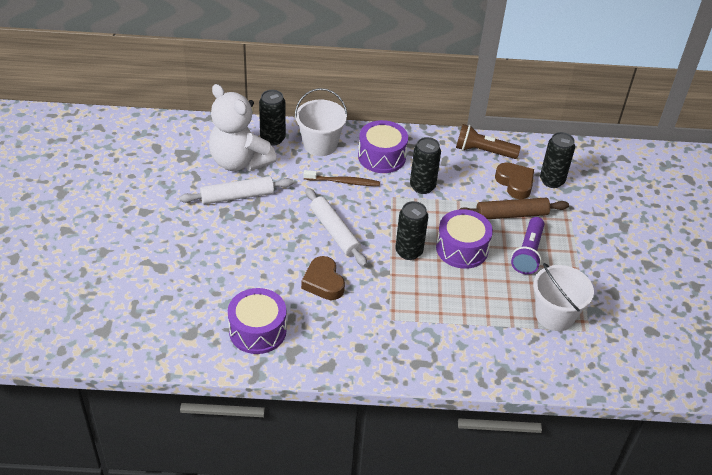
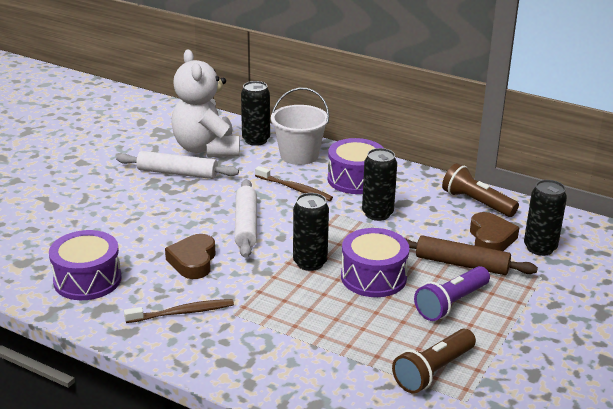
camera: 30 degrees right, 15 degrees down
white bucket [534,263,594,331] -> brown flashlight [392,329,476,393]
none -> brown toothbrush [124,299,234,323]

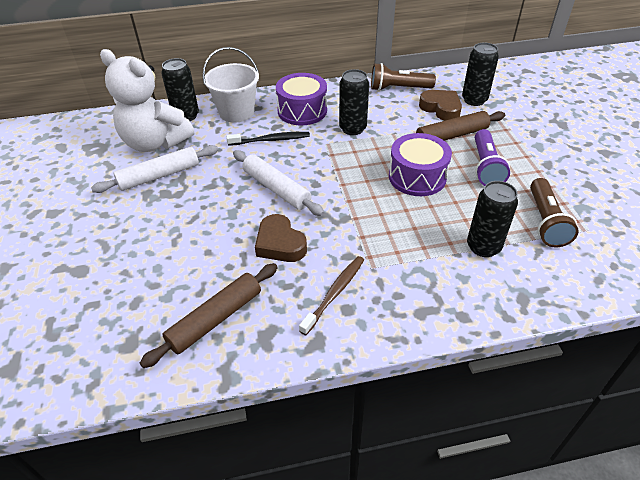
camera: 40 degrees left, 15 degrees up
purple drum [49,230,122,300] -> brown rolling pin [140,263,278,368]
brown toothbrush [255,166,333,201] -> black toothbrush [226,132,310,146]
black can [293,193,329,271] -> black can moved to [467,181,518,257]

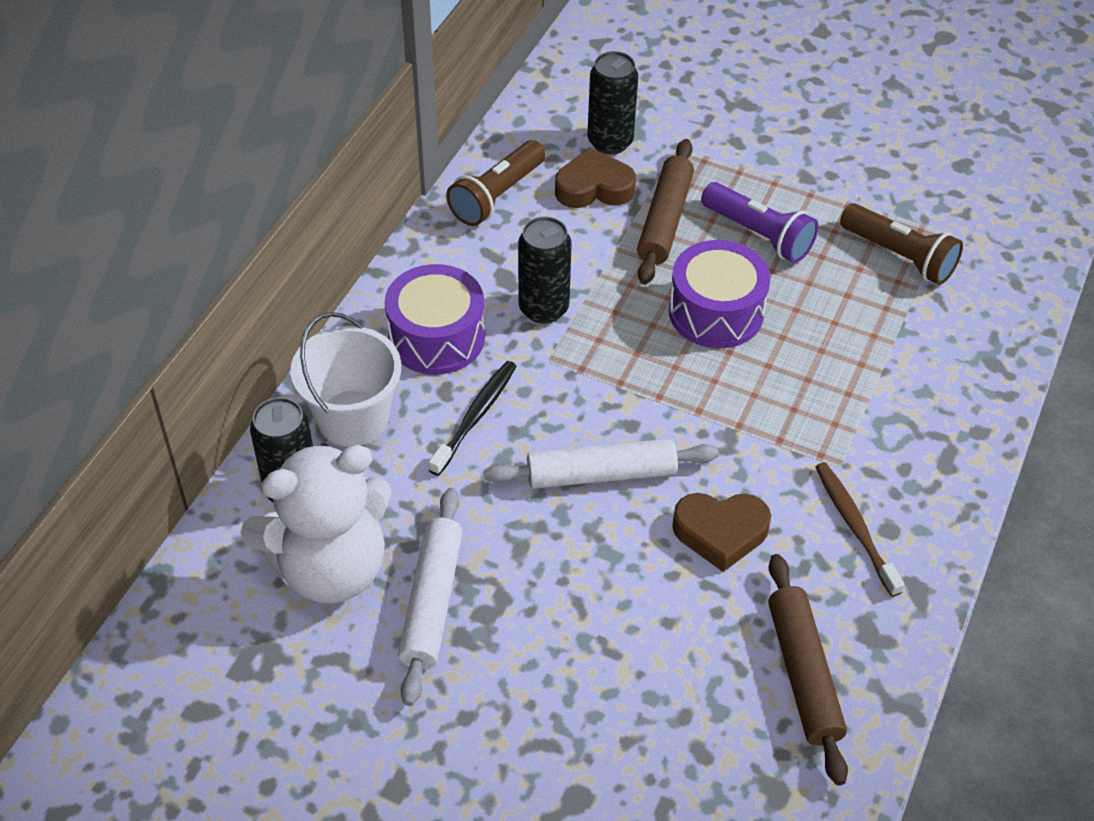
camera: 55 degrees left, 5 degrees up
black can [467,181,518,257] -> none

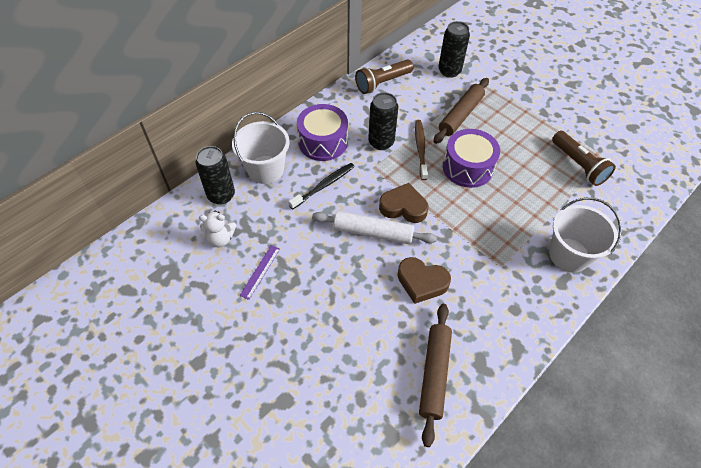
camera: 20 degrees right, 5 degrees up
white teddy bear [240,443,392,604] -> white teddy bear [199,210,236,247], size x0.45
white rolling pin [398,488,463,706] -> purple ruler [239,245,280,300]
brown heart [555,147,636,208] -> brown heart moved to [379,183,429,223]
purple flashlight [701,182,819,263] -> none
brown toothbrush [815,462,905,597] -> brown toothbrush moved to [415,120,428,180]
none -> white bucket [549,198,622,273]

